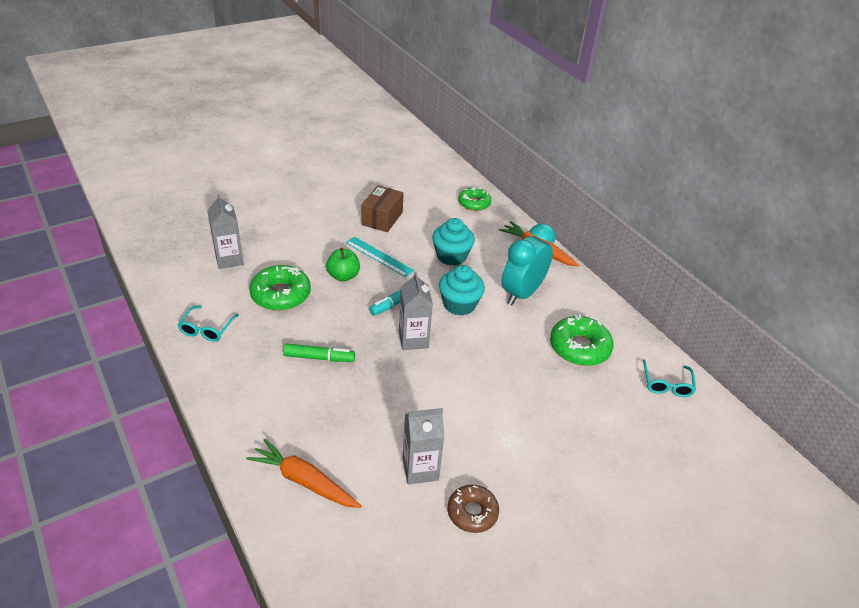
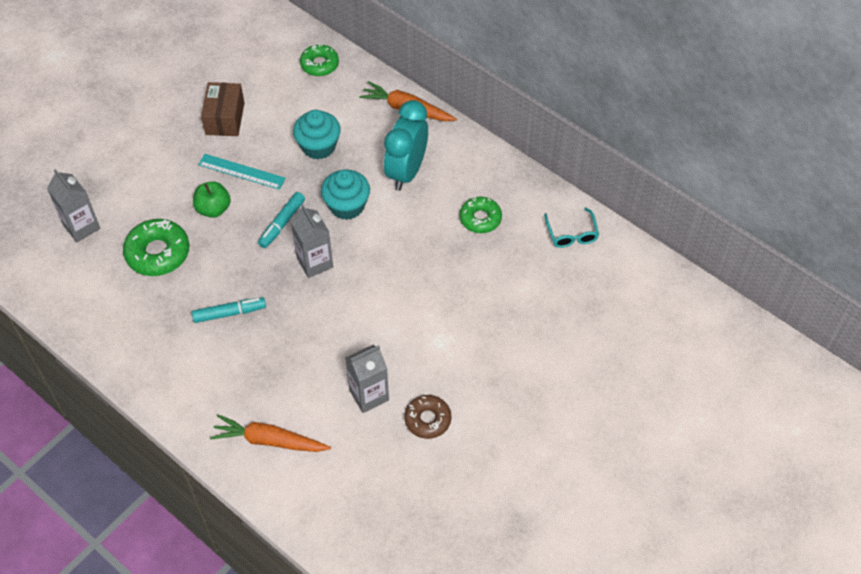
camera: 15 degrees left, 15 degrees up
turquoise glasses [178,305,239,342] -> none
green marker [283,344,355,362] -> turquoise marker [192,297,266,323]
green donut [550,314,613,366] -> green donut [460,197,502,233], size x0.66

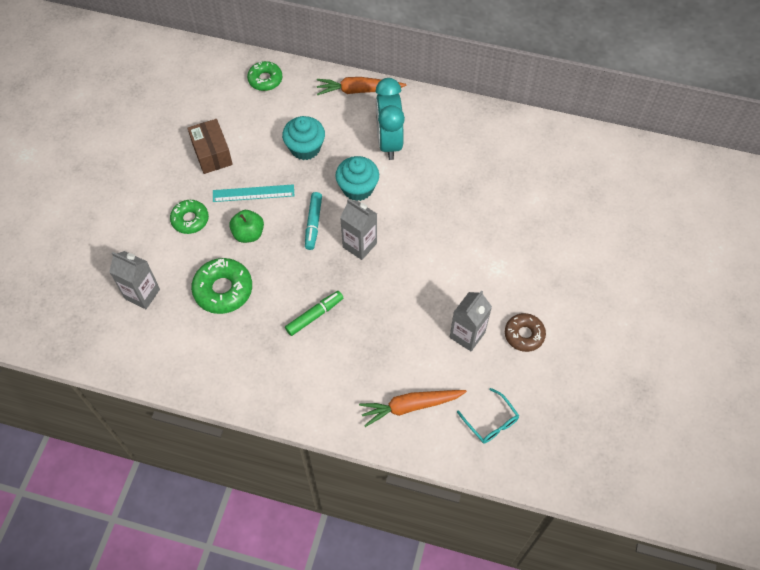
camera: 25 degrees left, 5 degrees up
turquoise marker [192,297,266,323] -> green marker [285,291,343,336]
green donut [460,197,502,233] -> green donut moved to [170,200,209,234]
turquoise glasses [544,207,599,248] -> turquoise glasses moved to [457,388,519,444]

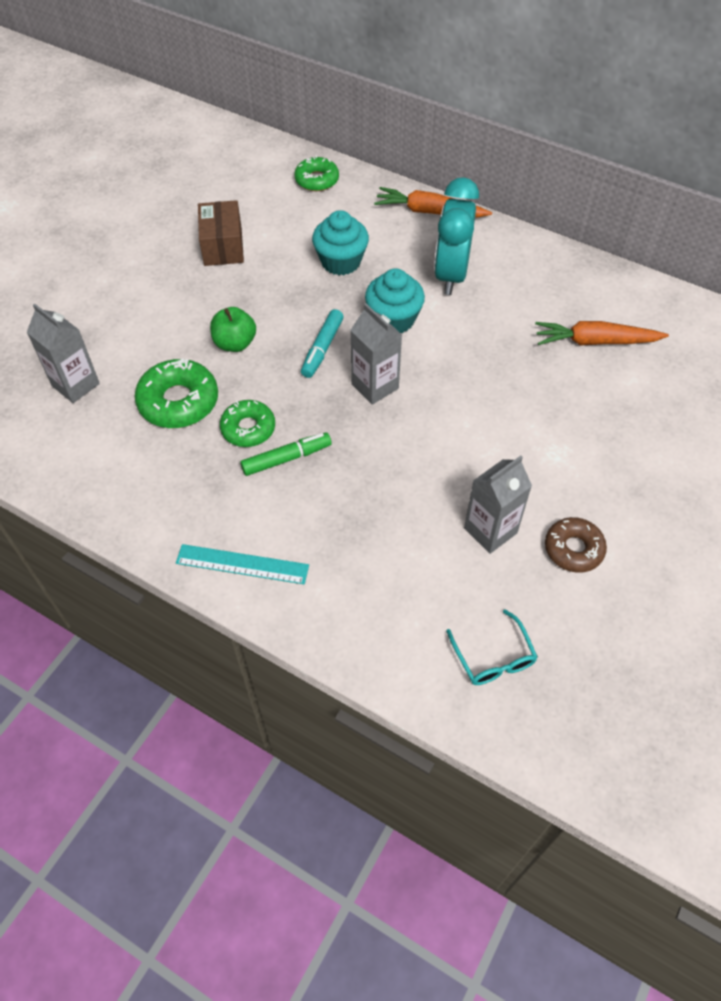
camera: 15 degrees right, 5 degrees down
green donut [170,200,209,234] -> green donut moved to [220,400,275,447]
turquoise ruler [213,184,294,202] -> turquoise ruler moved to [176,544,309,584]
orange carrot [359,390,467,427] -> orange carrot moved to [535,321,669,346]

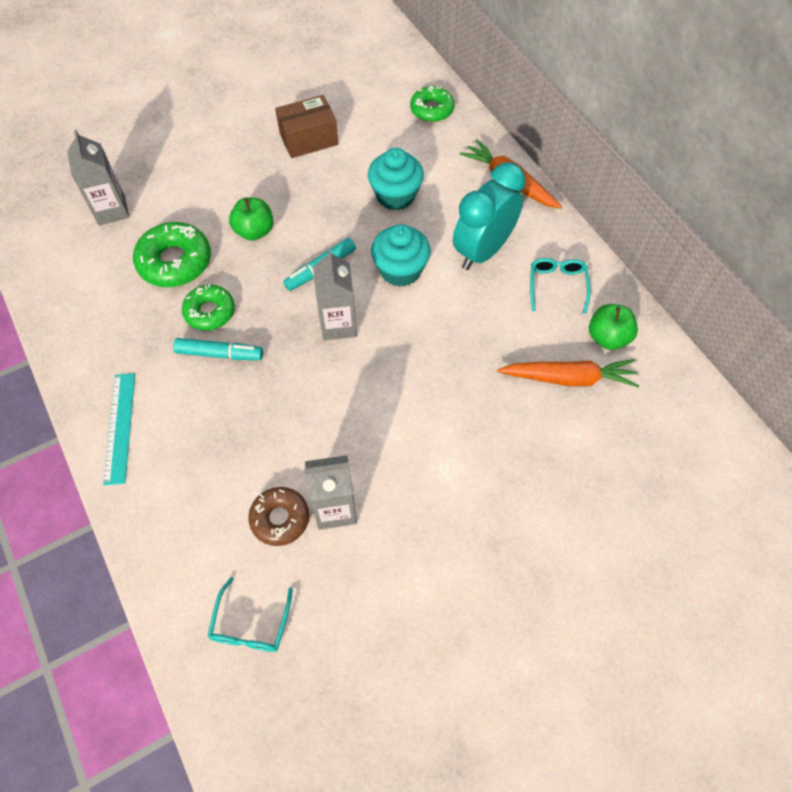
camera: 30 degrees right, 5 degrees up
turquoise ruler [176,544,309,584] -> turquoise ruler turned 45 degrees clockwise [103,373,135,485]
brown box [198,200,244,266] -> brown box turned 45 degrees clockwise [275,95,338,158]
green marker [240,432,332,476] -> turquoise marker [173,338,263,360]
orange carrot [535,321,669,346] -> orange carrot turned 150 degrees clockwise [497,359,639,387]
brown donut [545,517,607,573] -> brown donut moved to [248,487,309,546]
none -> turquoise glasses [530,258,591,314]
none -> green apple [589,304,638,350]

